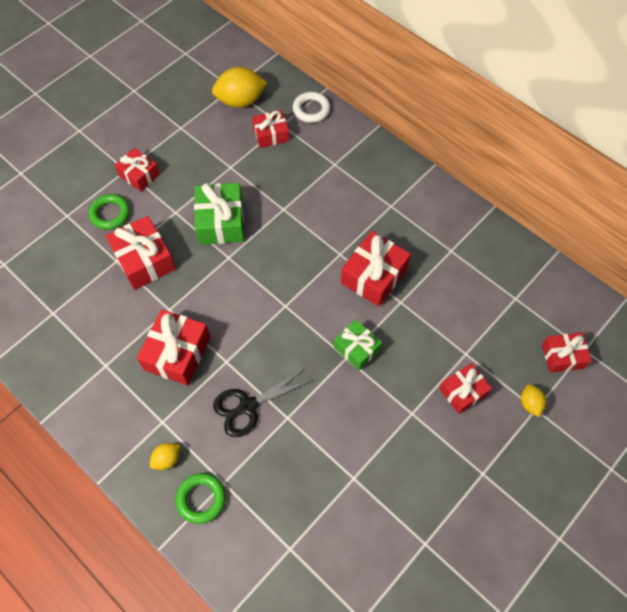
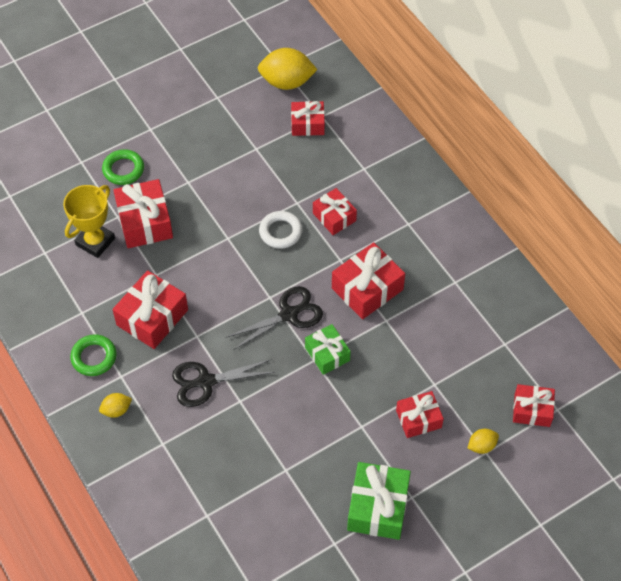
camera: 15 degrees right, 5 degrees down
red gift [114,148,160,192] -> red gift moved to [313,188,357,235]
green ring [176,473,226,524] -> green ring moved to [70,334,117,376]
green gift [194,183,244,245] -> green gift moved to [347,462,411,540]
white ring [293,92,330,123] -> white ring moved to [259,211,302,249]
yellow lemon [521,384,546,417] -> yellow lemon turned 60 degrees clockwise [468,429,499,454]
none -> yellow trophy [63,185,115,258]
none -> black scissors [226,286,323,350]

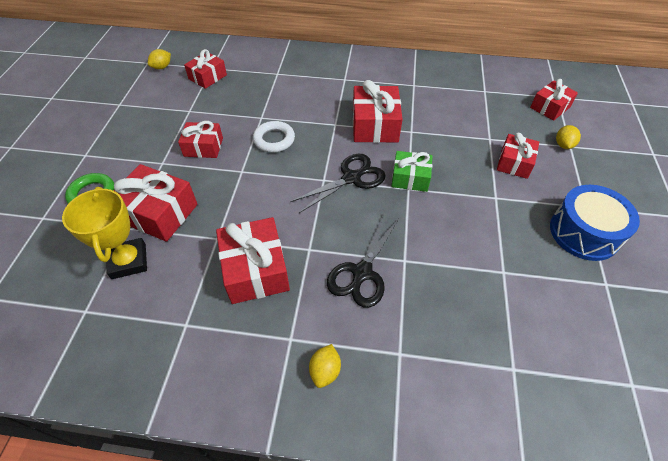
camera: 50 degrees left, 5 degrees down
green ring [70,334,117,376] -> none
black scissors [226,286,323,350] -> black scissors turned 45 degrees clockwise [290,153,386,213]
yellow lemon [258,48,318,90] -> yellow lemon [148,49,171,69], size x0.50
red gift [313,188,357,235] -> red gift moved to [178,121,223,158]
green gift [347,462,411,540] -> blue drum [550,185,640,261]

